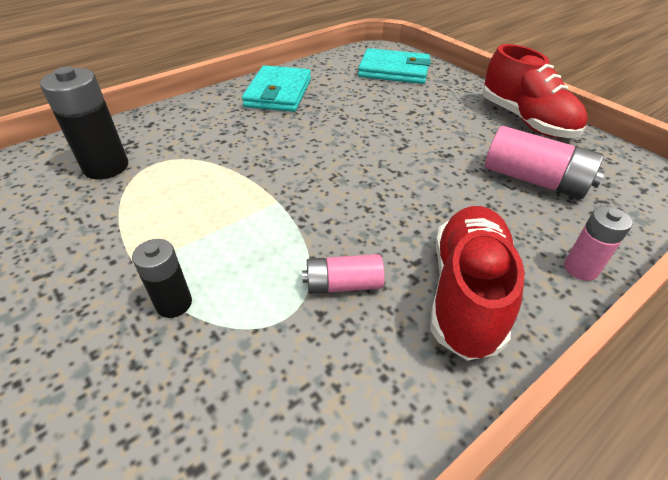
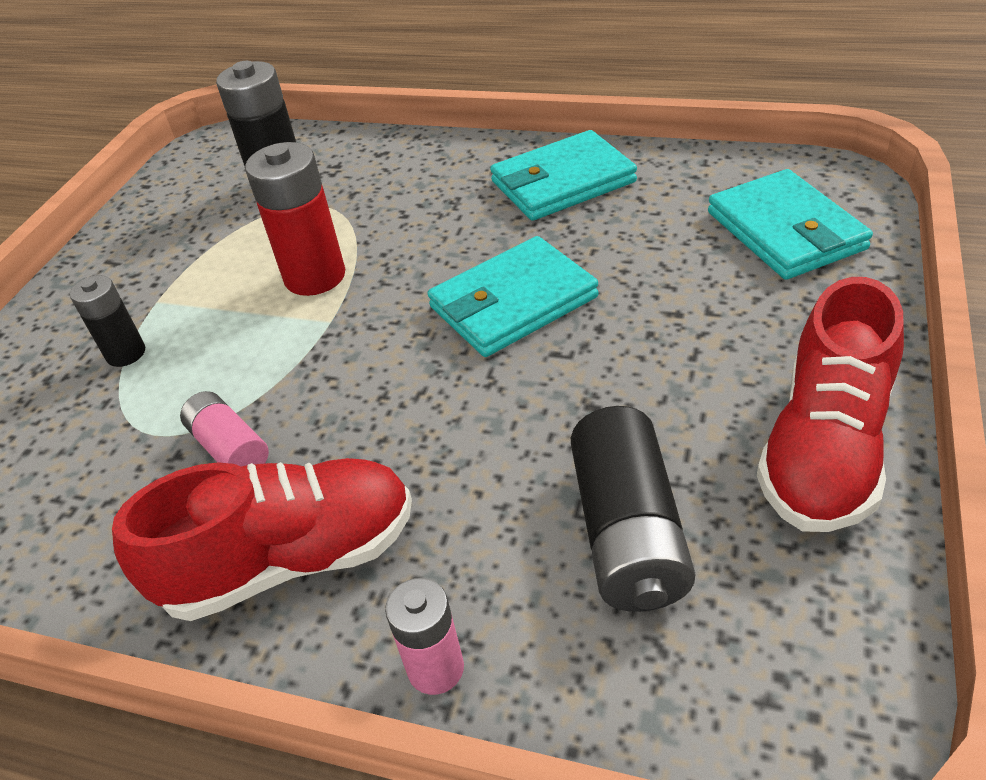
camera: 60 degrees right, 0 degrees up
pink battery [485,126,605,199] -> black battery [571,406,695,612]
none -> red battery [245,142,345,296]
none -> turquoise wallet [427,236,599,357]

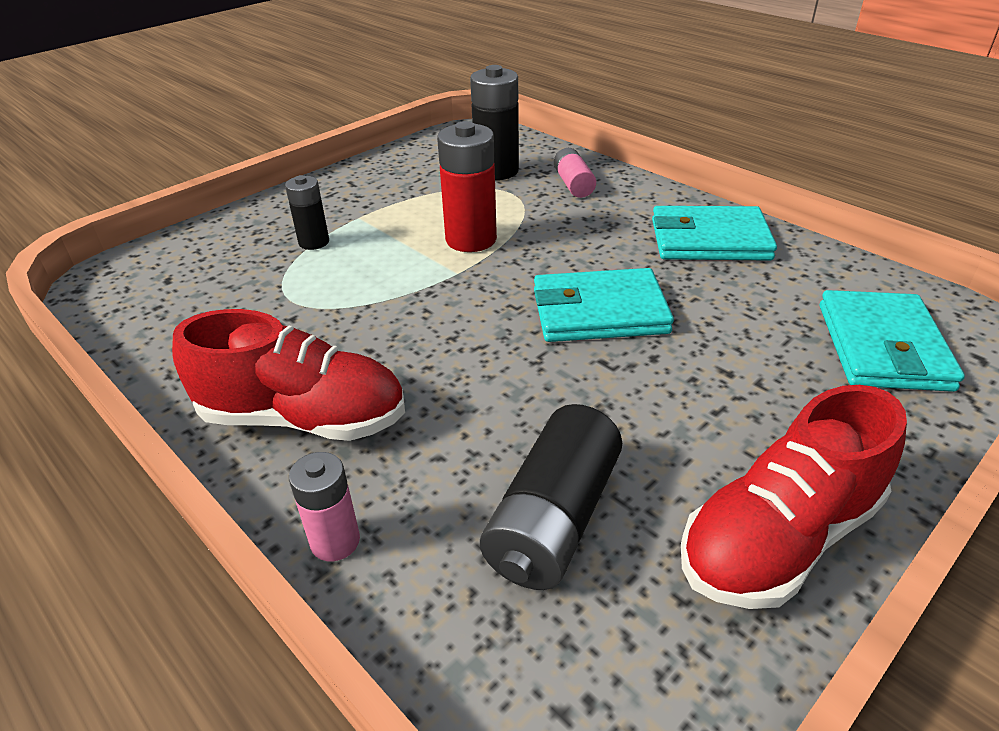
camera: 25 degrees right, 5 degrees down
pink battery [180,391,269,467] -> pink battery moved to [554,148,596,198]

